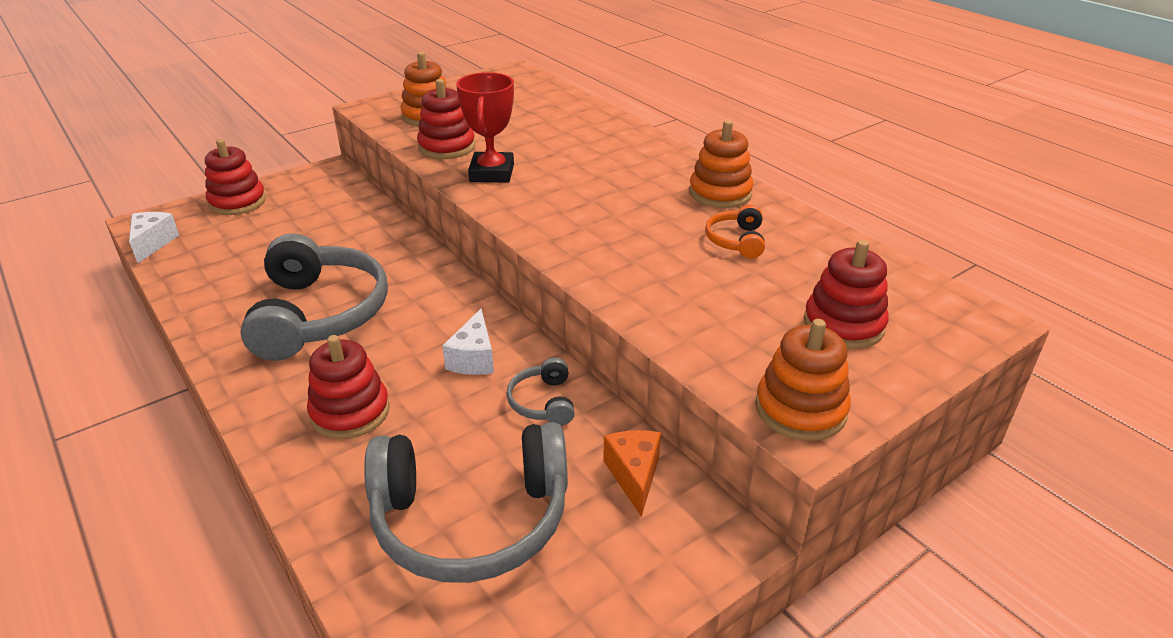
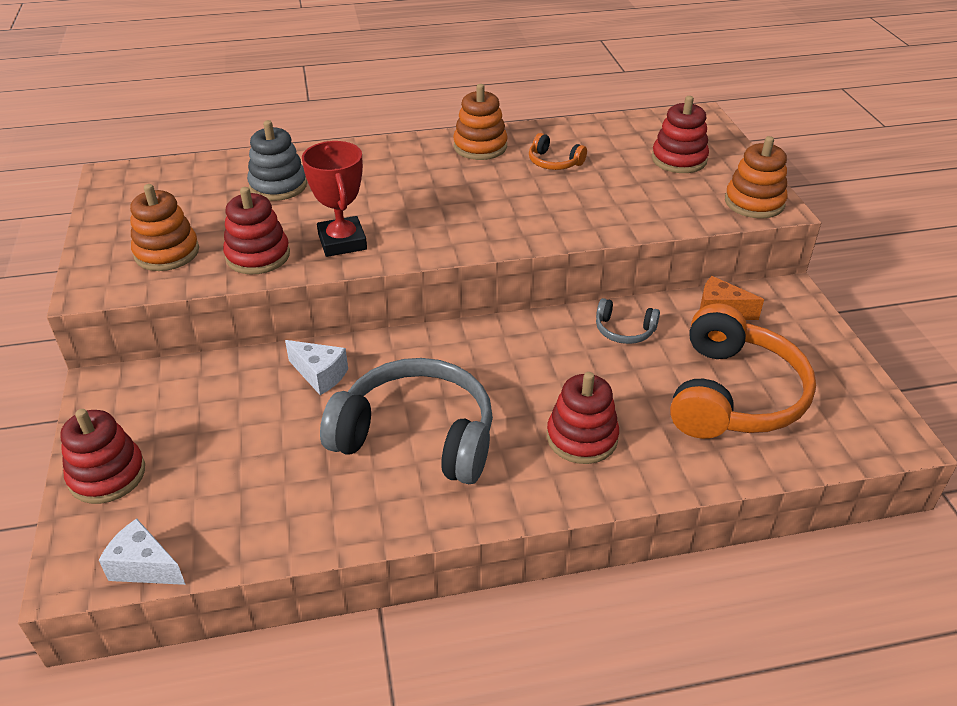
camera: 65 degrees left, 5 degrees up
grey headphones [364,422,568,583] -> orange headphones [670,303,816,439]
white cheese [442,309,494,375] -> white cheese moved to [285,340,348,395]
red trophy [456,72,514,183] -> red trophy turned 45 degrees clockwise [302,141,367,257]
none -> grey stacking toy [247,120,307,201]

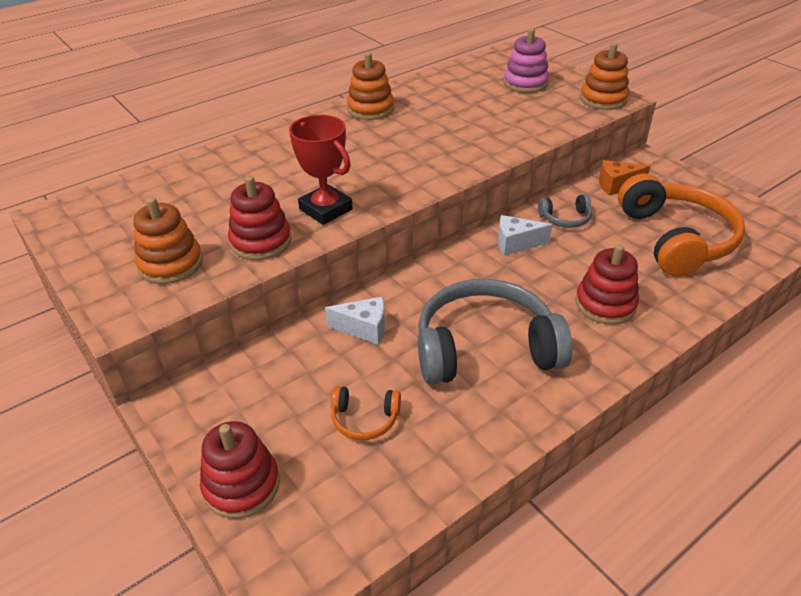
camera: 25 degrees left, 0 degrees up
white cheese [99,518,186,585] -> white cheese moved to [498,215,552,256]
grey stacking toy [247,120,307,201] -> none
orange headphones [529,133,587,170] -> orange headphones moved to [331,386,401,440]
red stacking toy [652,96,709,173] -> pink stacking toy [504,28,549,93]

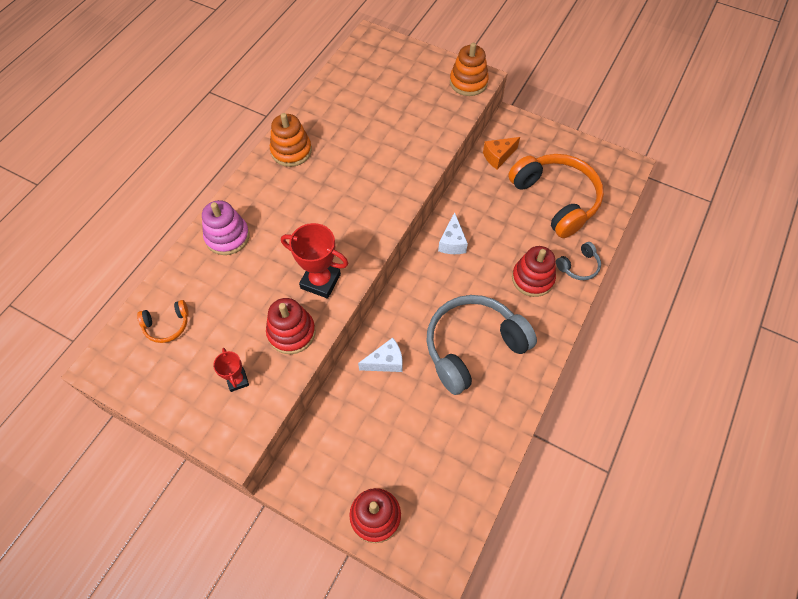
camera: 25 degrees left, 20 degrees up
orange stacking toy [133,197,203,284] -> red trophy [213,348,249,392]
orange headphones [331,386,401,440] -> orange headphones moved to [137,300,189,343]
white cheese [498,215,552,256] -> white cheese turned 60 degrees counterclockwise [438,212,468,254]
pink stacking toy [504,28,549,93] -> pink stacking toy moved to [202,200,250,255]
grey headphones [538,194,592,228] -> grey headphones moved to [556,242,601,280]

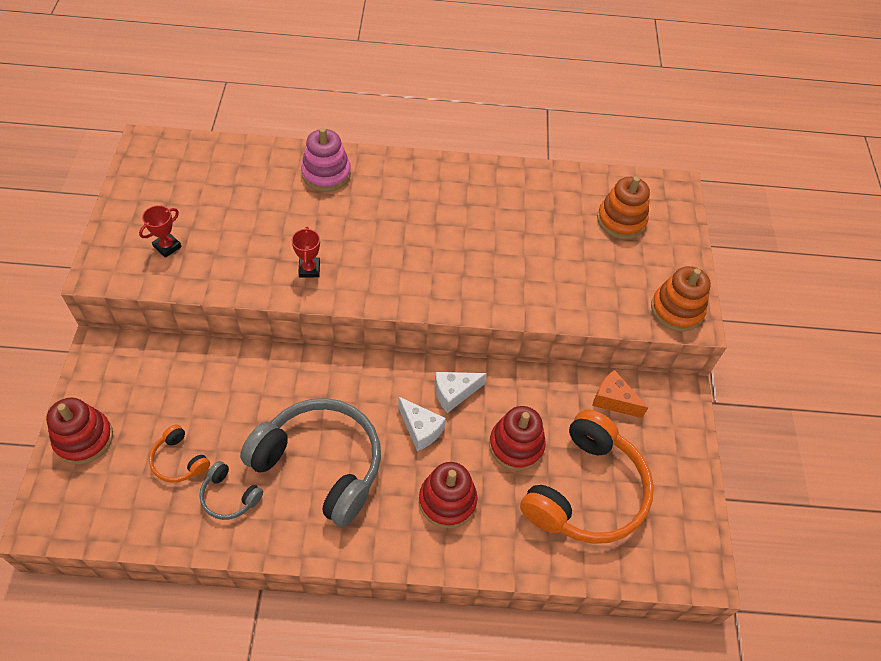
camera: 60 degrees right, 5 degrees down
orange headphones [137,300,189,343] -> orange headphones moved to [149,424,210,483]
red stacking toy [266,298,316,354] -> red stacking toy moved to [489,406,546,471]
orange stacking toy [270,113,312,167] -> orange stacking toy moved to [597,176,650,239]
red trophy [281,223,349,299] -> red trophy [291,227,320,277], size x0.57
white cheese [358,338,403,372] -> white cheese moved to [398,397,446,451]
grey headphones [556,242,601,280] -> grey headphones moved to [199,461,263,520]

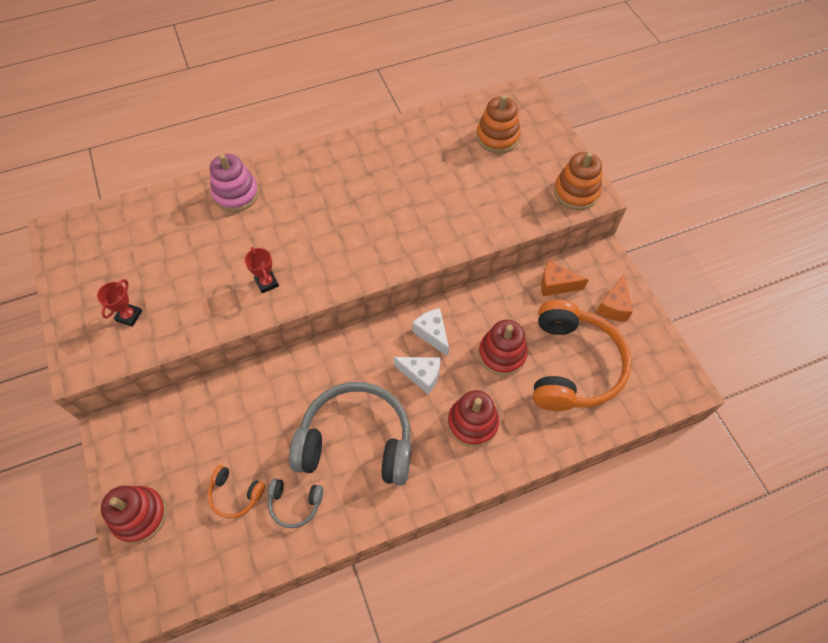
camera: 20 degrees left, 5 degrees up
white cheese [434,372,487,413] -> white cheese turned 105 degrees clockwise [412,308,449,357]
none -> orange cheese [596,274,633,322]

